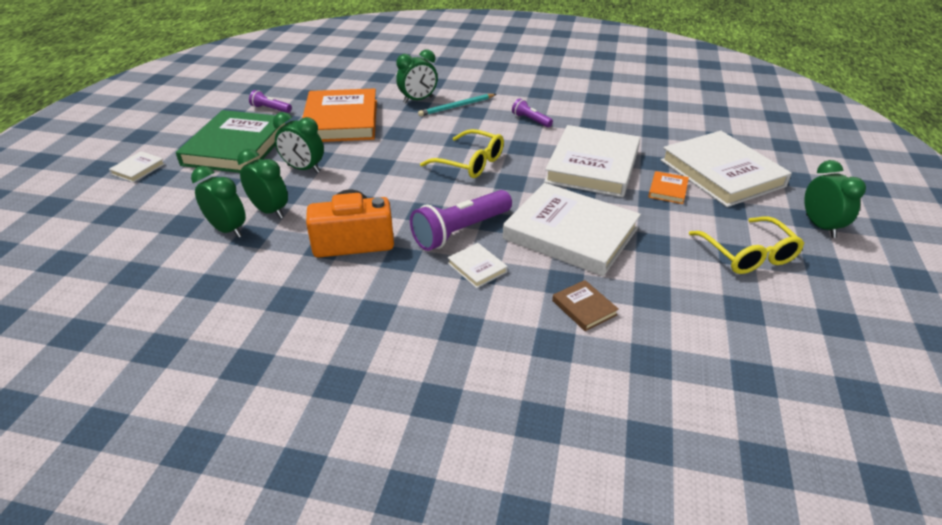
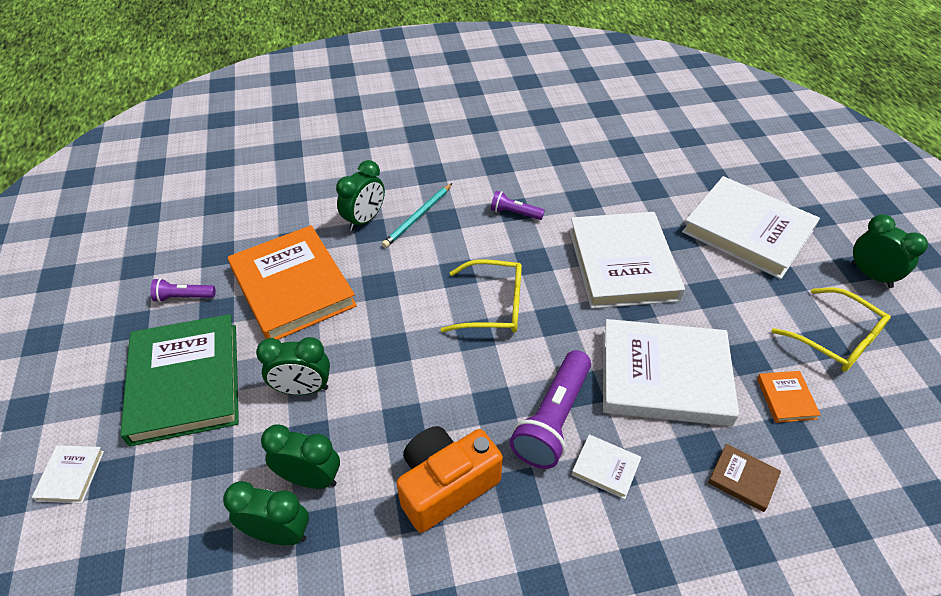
camera: 25 degrees left, 10 degrees up
orange book [648,171,689,204] -> orange book moved to [757,371,821,423]

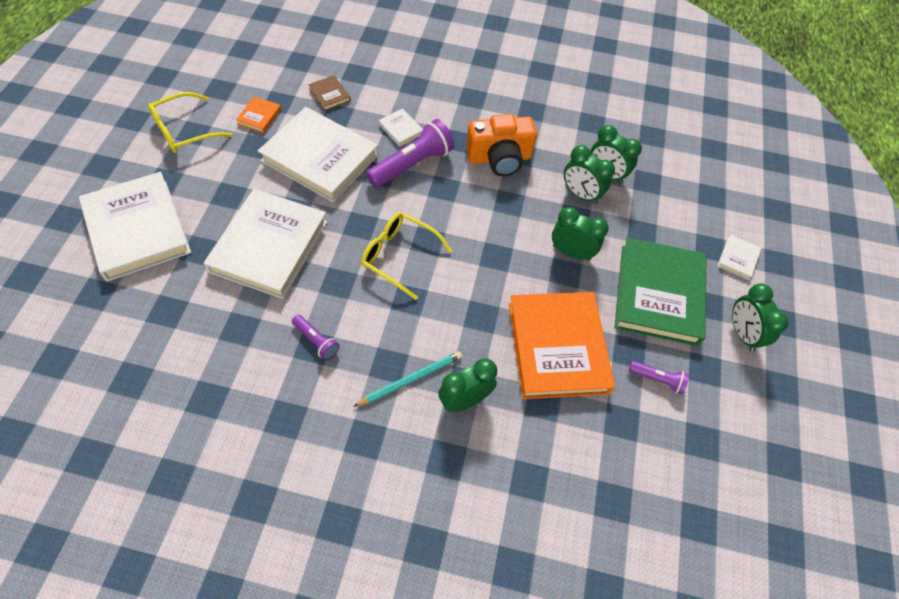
camera: 160 degrees left, 10 degrees up
yellow glasses [772,288,891,372] -> yellow glasses turned 105 degrees counterclockwise [148,92,232,153]
green clock [851,214,928,288] -> green clock moved to [732,283,789,352]

